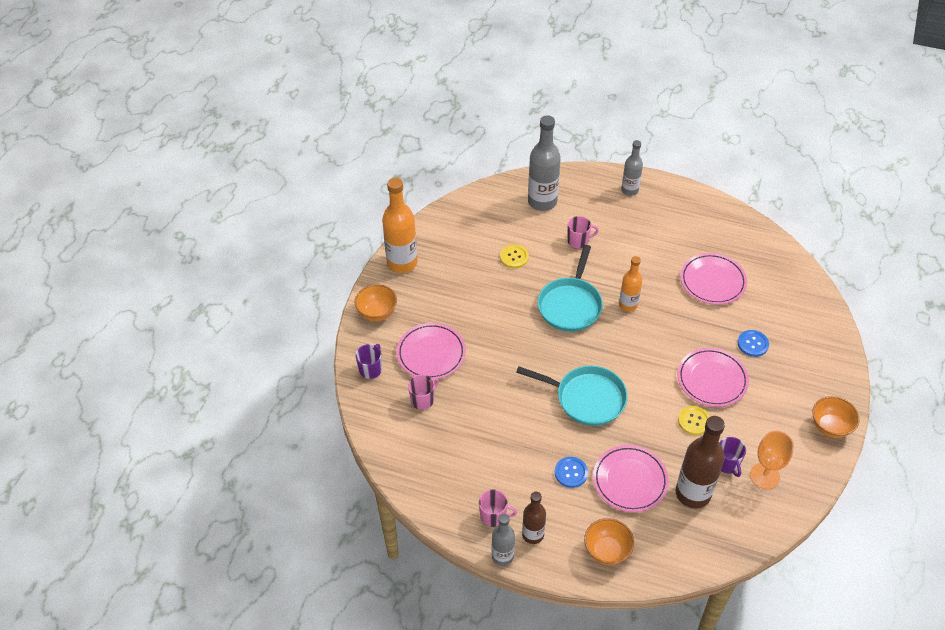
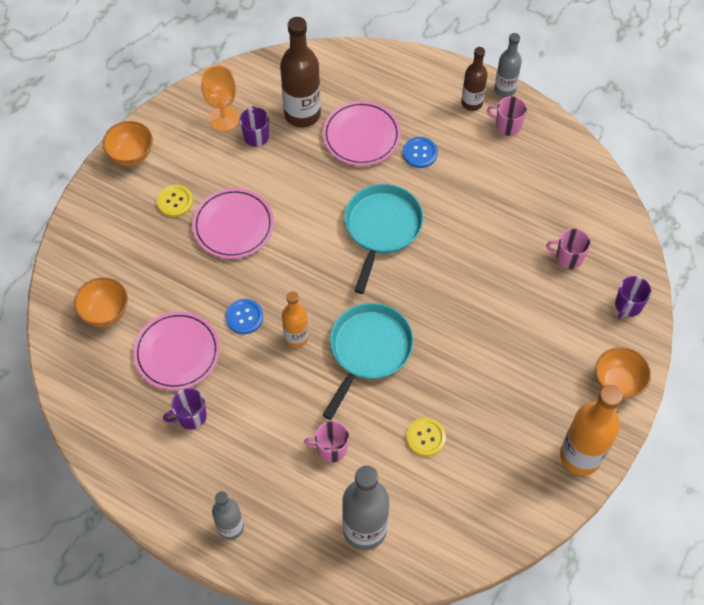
camera: 170 degrees left, 10 degrees up
pink plate [397,323,466,379] -> none
pink mug [408,374,439,410] -> pink mug turned 45 degrees clockwise [546,229,590,269]
turquoise pan [516,366,628,426] -> turquoise pan turned 75 degrees clockwise [344,184,423,294]
orange bowl [584,518,634,565] -> orange bowl moved to [74,277,128,327]
yellow button [678,406,710,435] -> yellow button moved to [157,185,193,217]
blue button [738,330,769,357] -> blue button moved to [226,299,263,334]
none -> purple mug [163,388,207,430]

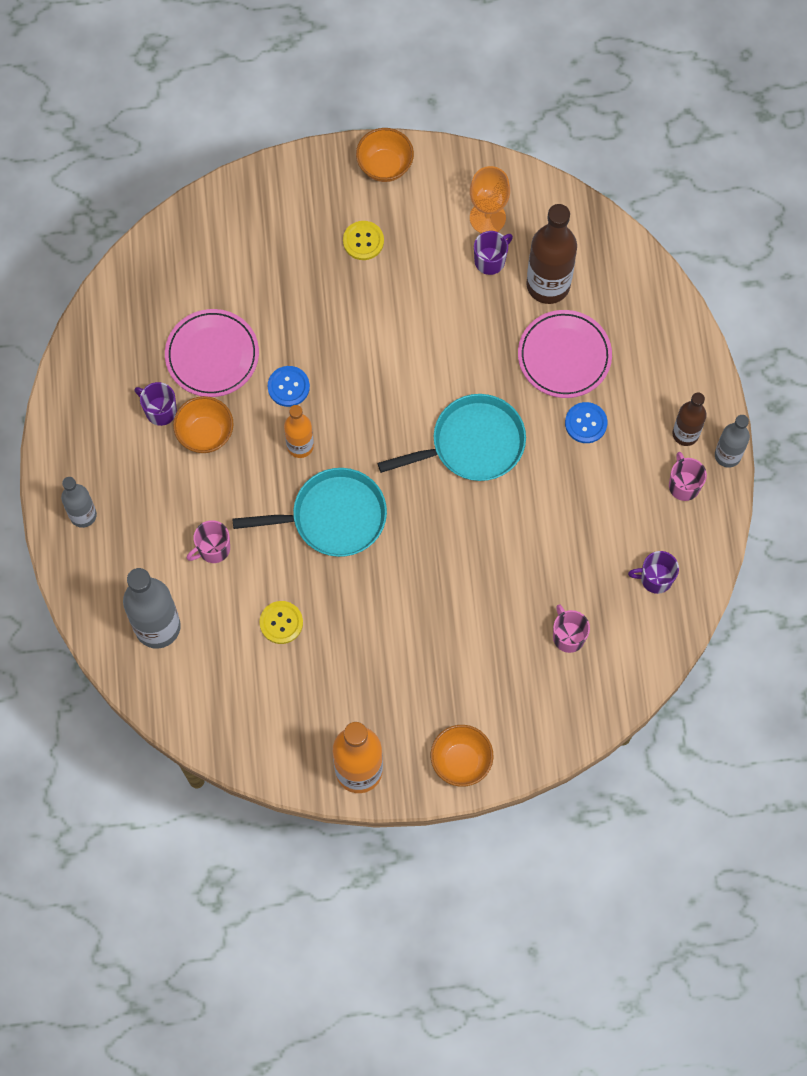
camera: 55 degrees right, 10 degrees up
orange bowl [74,277,128,327] -> orange bowl moved to [173,396,233,453]
pink plate [192,188,274,259] -> none
pink mug [304,421,349,462] -> pink mug turned 90 degrees counterclockwise [187,520,230,563]
purple mug [615,276,651,319] -> purple mug moved to [628,551,679,594]

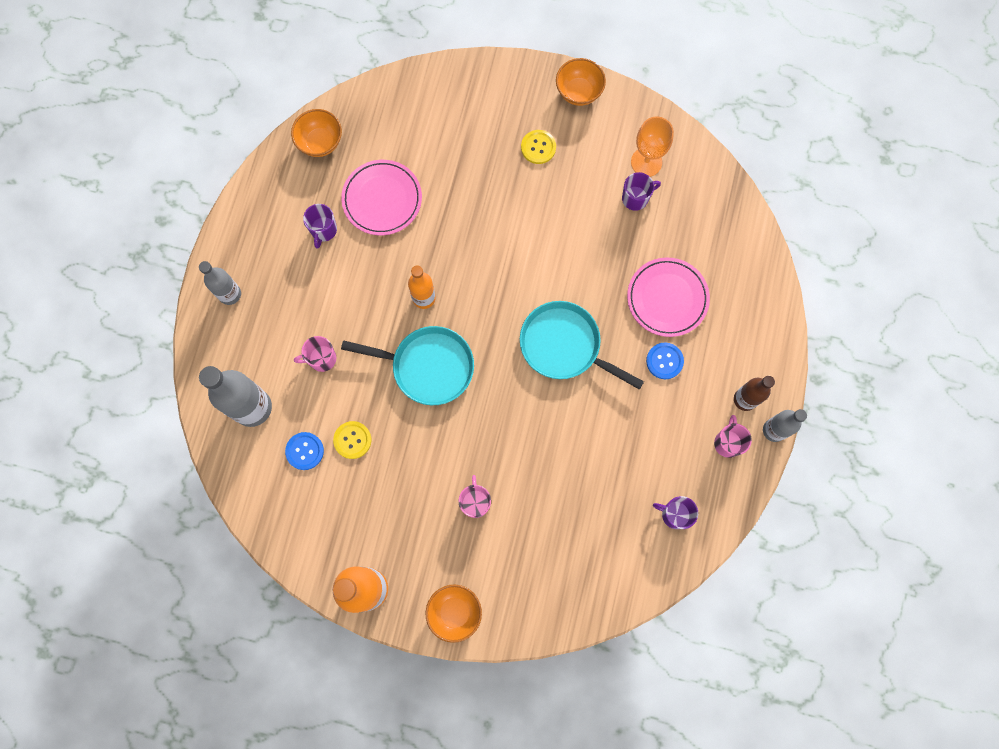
camera: 20 degrees right, 5 degrees up
purple mug [135,382,177,426] -> purple mug turned 135 degrees counterclockwise [303,204,337,249]
orange bowl [173,396,233,453] -> orange bowl moved to [291,109,342,157]
blue button [268,366,310,407] -> blue button moved to [285,432,324,470]
turquoise pan [378,394,526,481] -> turquoise pan turned 150 degrees counterclockwise [520,301,644,390]
brown bottle [527,204,577,304] -> none
pink mug [553,604,590,653] -> pink mug moved to [459,475,491,518]

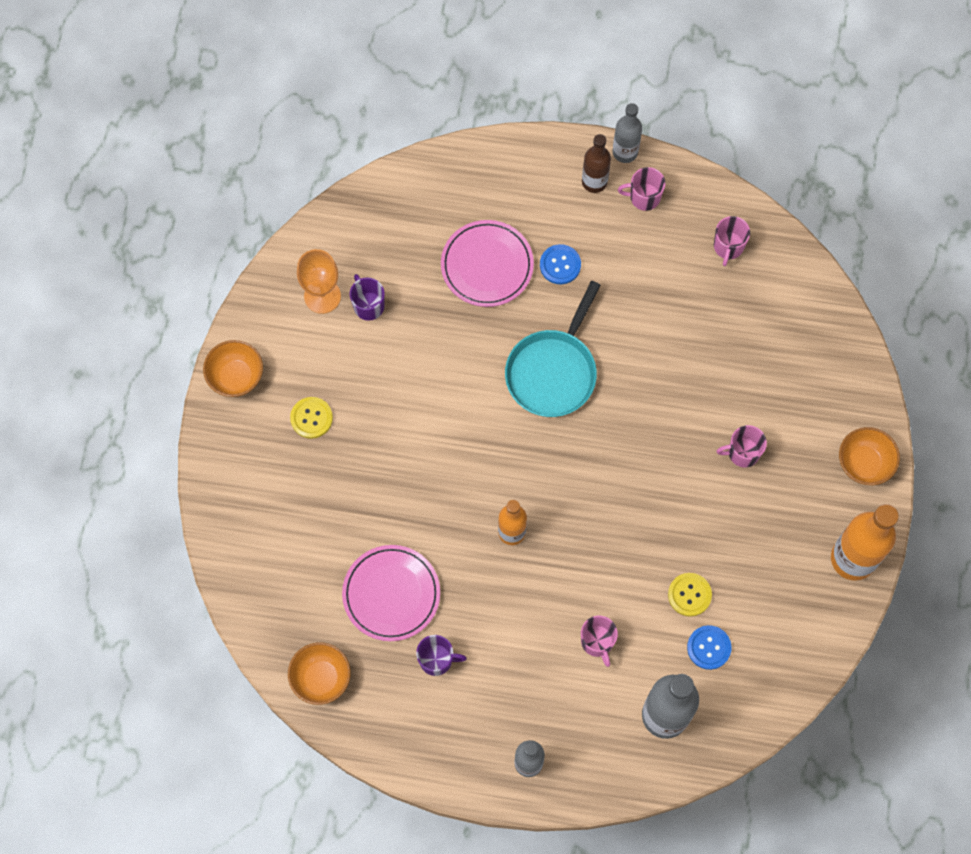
camera: 95 degrees left, 5 degrees down
turquoise pan [341,326,474,405] -> none
purple mug [653,496,698,529] -> pink mug [714,216,750,266]

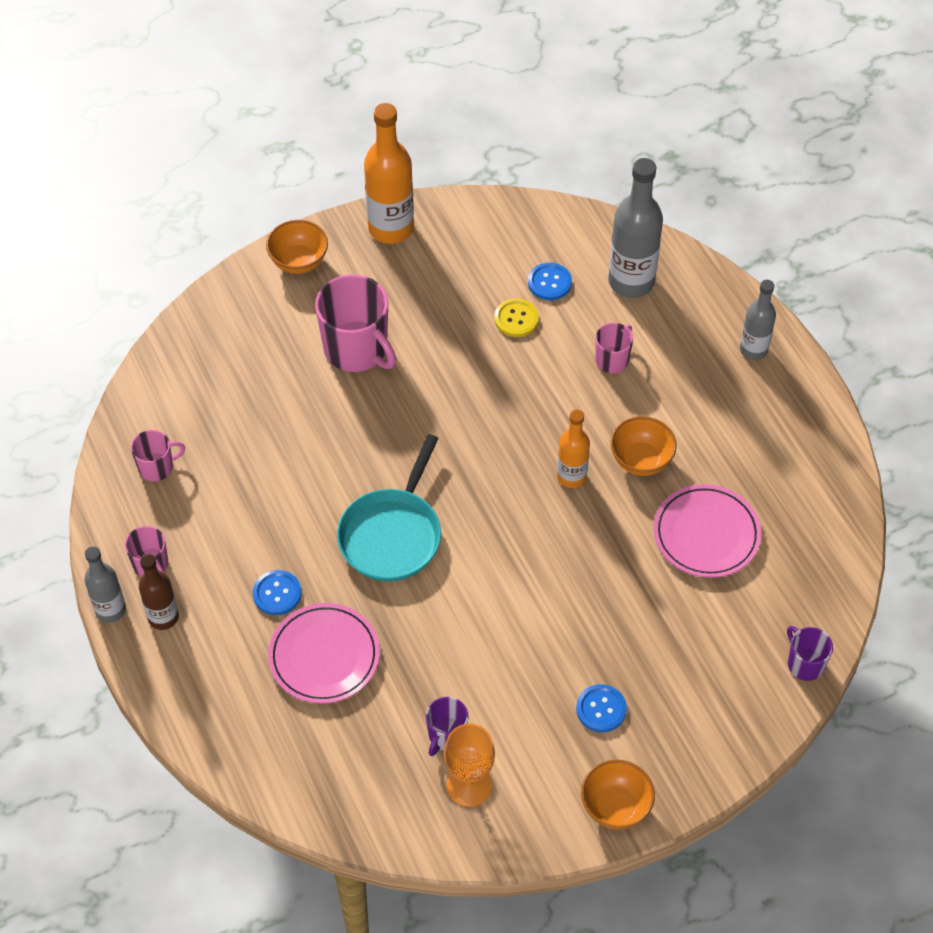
camera: 125 degrees left, 15 degrees down
orange bowl [288,642,351,705] -> orange bowl moved to [610,416,677,476]
yellow button [290,397,333,439] -> blue button [576,684,627,732]
purple mug [416,635,467,676] -> purple mug moved to [787,626,833,681]
turquoise pan [505,281,601,417] -> turquoise pan turned 120 degrees clockwise [337,434,441,581]
pink mug [717,425,767,468] -> pink mug [315,275,396,372], size x1.91

